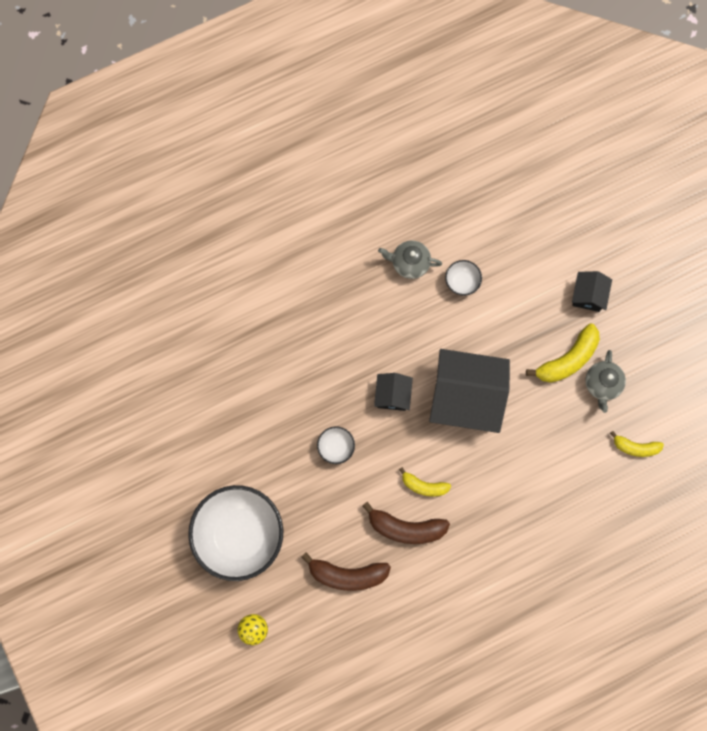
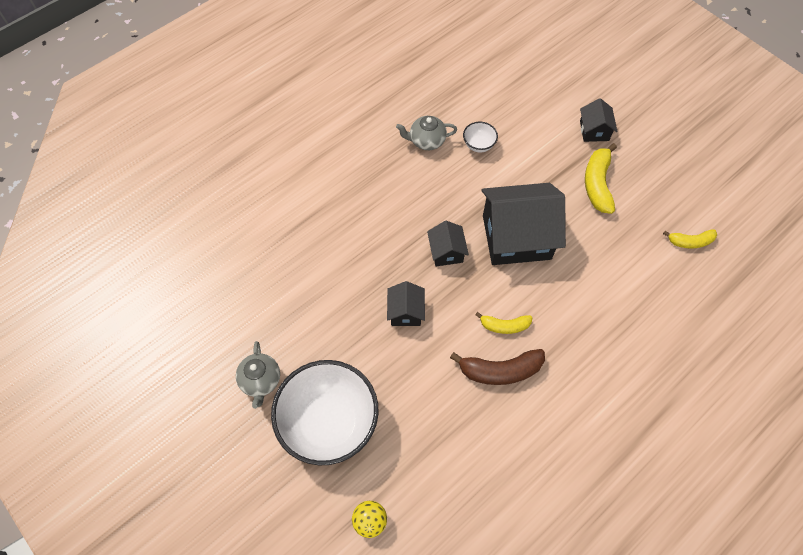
camera: 15 degrees left, 15 degrees down
brown banana [301,553,391,591] -> none
white bowl [317,426,355,464] -> black house [387,281,425,326]
yellow banana [526,324,600,383] -> yellow banana turned 150 degrees clockwise [585,143,617,214]
grey teapot [585,350,626,413] -> grey teapot moved to [236,341,280,409]

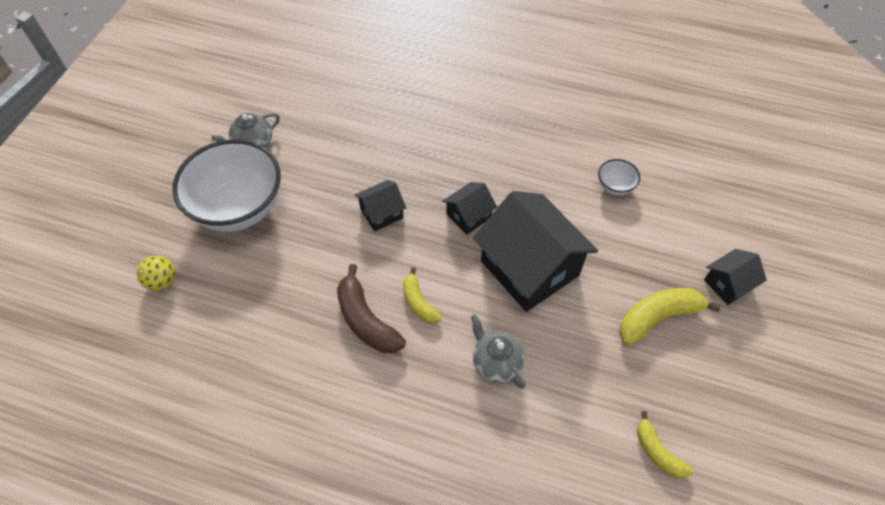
camera: 60 degrees right, 5 degrees down
grey teapot [396,116,457,150] -> grey teapot moved to [470,314,526,389]

